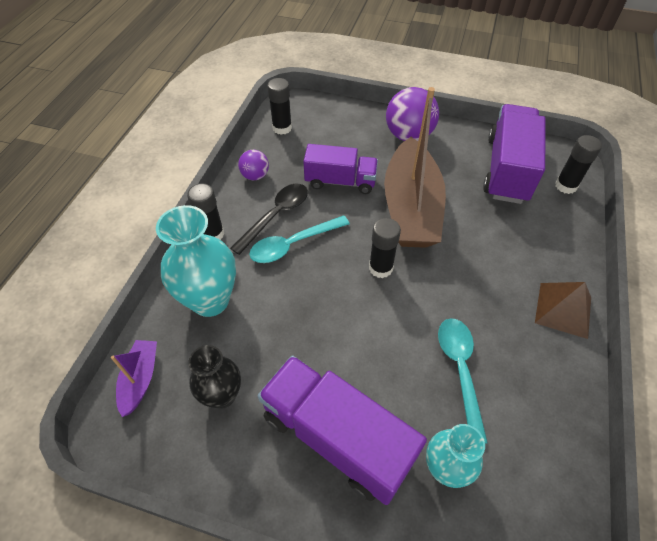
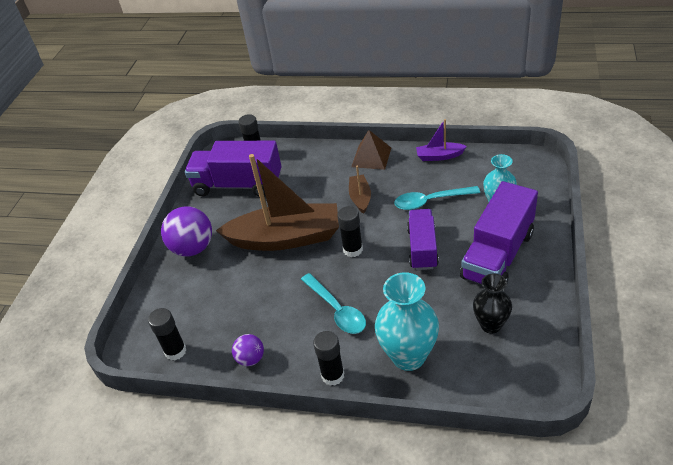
camera: 90 degrees left, 10 degrees down
purple boat [111,340,157,417] -> purple boat moved to [416,119,467,161]
black spoon [230,184,308,255] -> none
purple truck [303,144,378,194] -> purple truck moved to [407,209,439,270]
none -> brown boat [349,165,371,214]

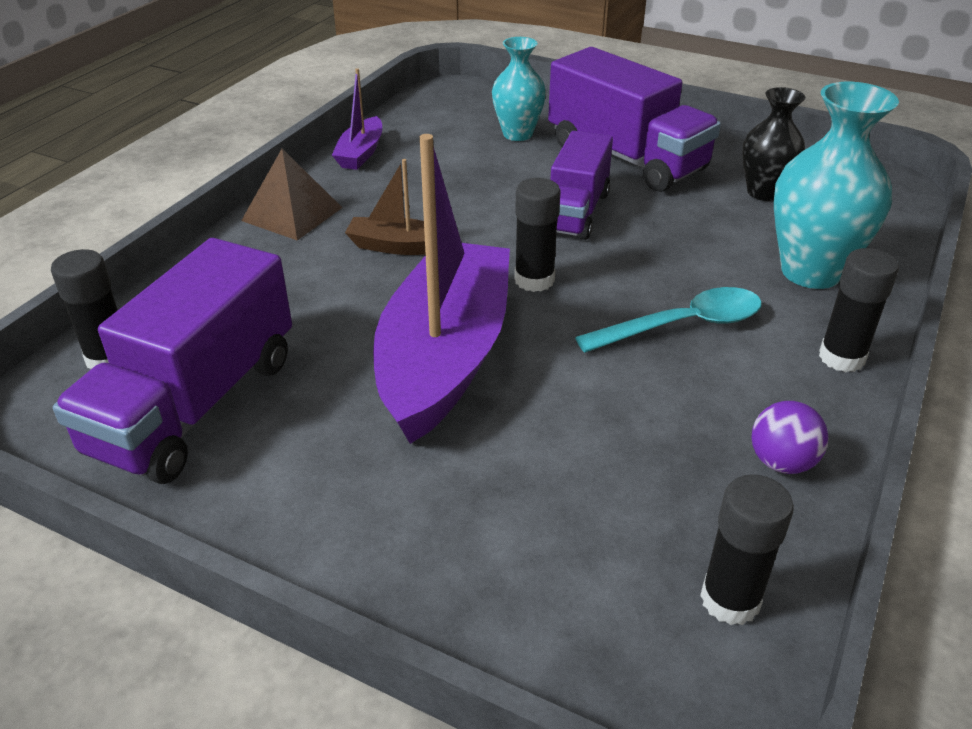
camera: 80 degrees left, 5 degrees down
purple ball [161,206,212,256] -> none
brown boat [216,154,339,251] -> purple boat [373,134,510,444]
turquoise spoon [394,186,480,210] -> none
purple truck [407,209,439,270] -> purple truck turned 90 degrees counterclockwise [550,131,613,240]

